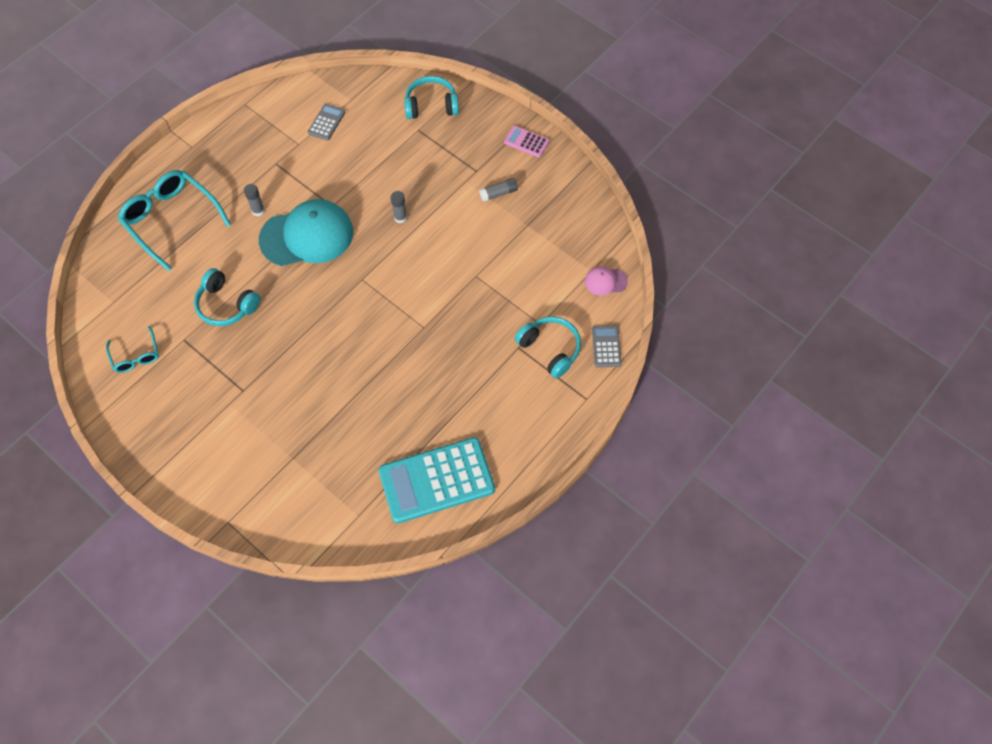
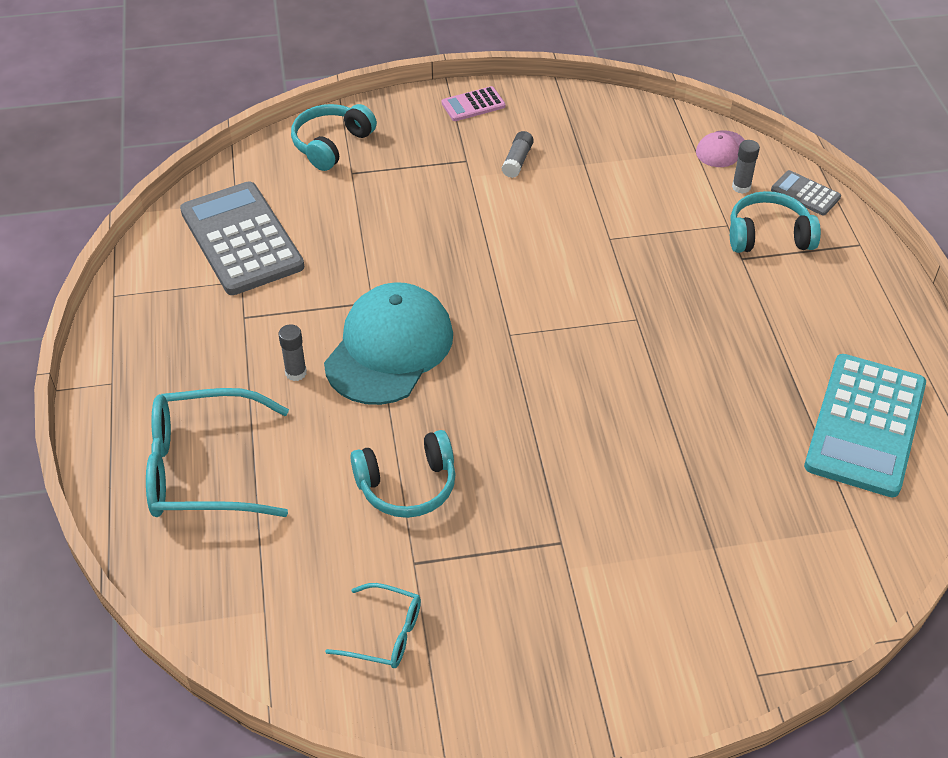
camera: 50 degrees left, 15 degrees down
grey calculator [308,104,345,141] -> grey calculator [180,181,304,295], size x2.20
grey glue stick [391,191,407,223] -> grey glue stick moved to [732,140,760,194]

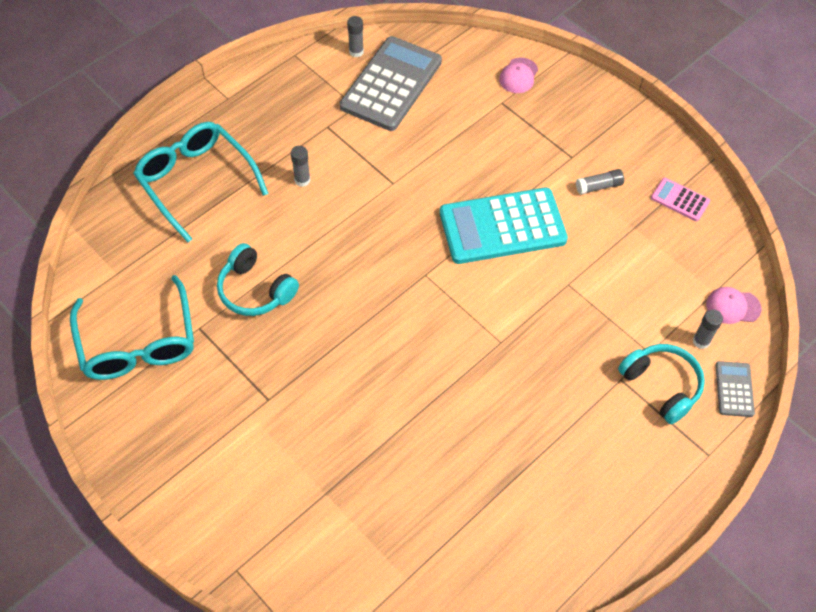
camera: 55 degrees right, 10 degrees up
turquoise headphones [291,104,377,171] -> pink cap [499,58,538,93]
turquoise cap [324,282,453,405] -> none
turquoise glasses [325,583,421,668] -> turquoise glasses [70,275,194,380], size x1.91
pink calculator [442,86,505,121] -> pink calculator moved to [651,178,710,221]
turquoise calculator [804,354,926,497] -> turquoise calculator moved to [440,188,568,264]
none -> grey glue stick [347,16,364,57]

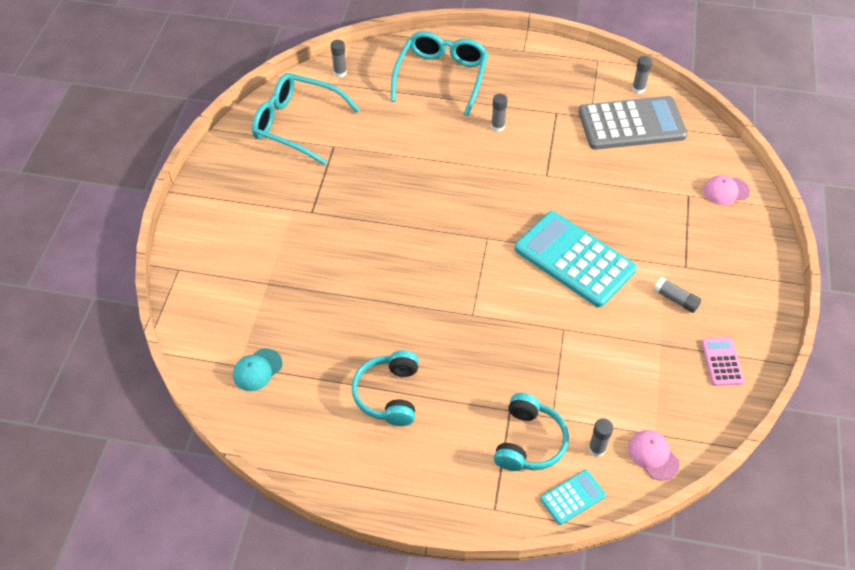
camera: 55 degrees right, 5 degrees down
turquoise glasses [70,275,194,380] -> turquoise glasses turned 75 degrees clockwise [252,73,360,165]
turquoise headphones [217,243,299,316] -> turquoise headphones moved to [352,350,419,426]
grey calculator [715,361,755,417] -> turquoise calculator [540,470,606,525]
none -> turquoise cap [233,348,282,391]
none -> grey glue stick [331,40,347,78]

